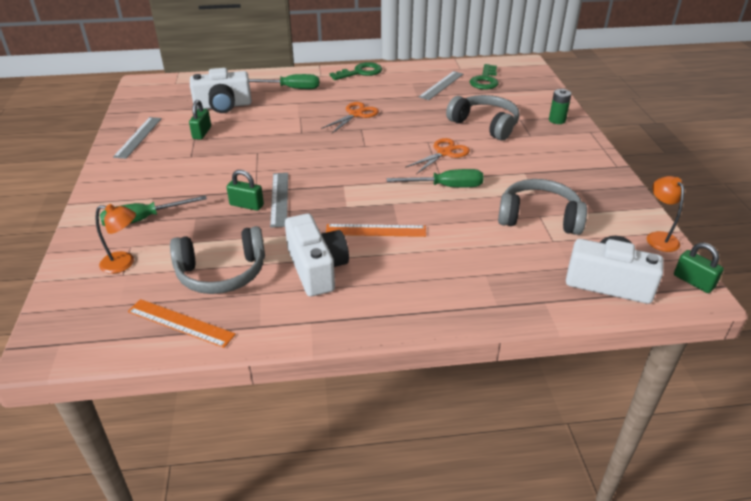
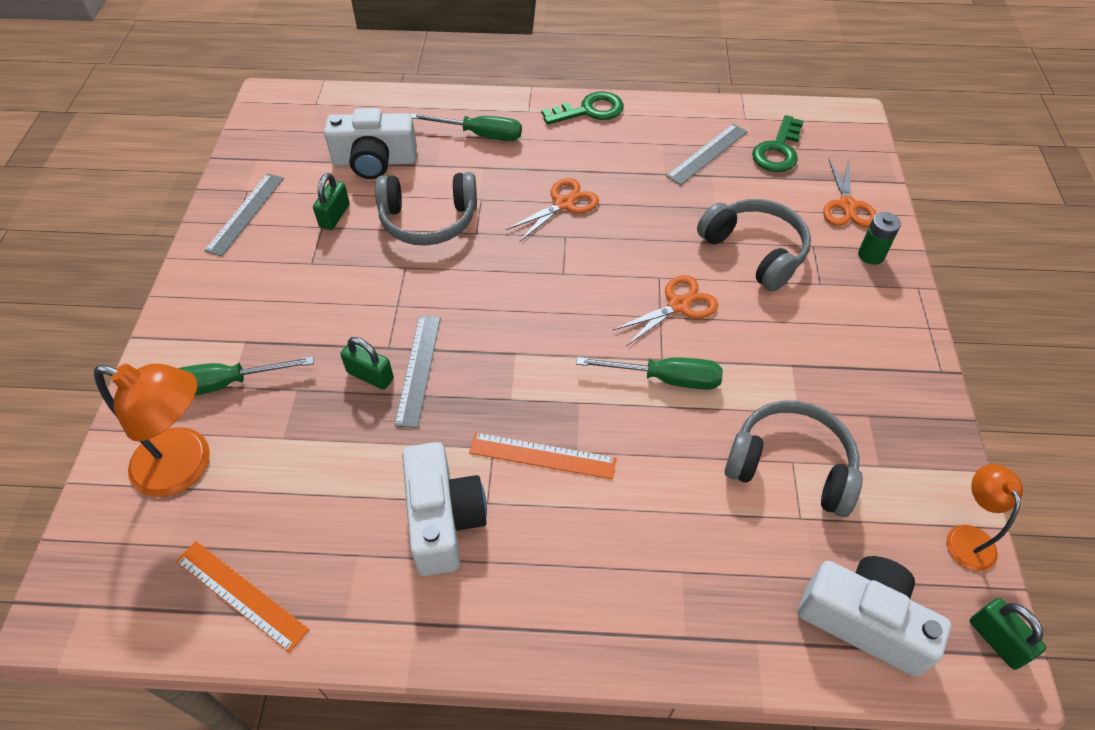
camera: 10 degrees right, 15 degrees up
orange lamp [95,204,136,274] -> orange lamp [94,364,210,497], size x1.72
grey headphones [170,226,265,294] -> grey headphones moved to [375,172,477,246]
none -> orange scissors [823,158,877,227]

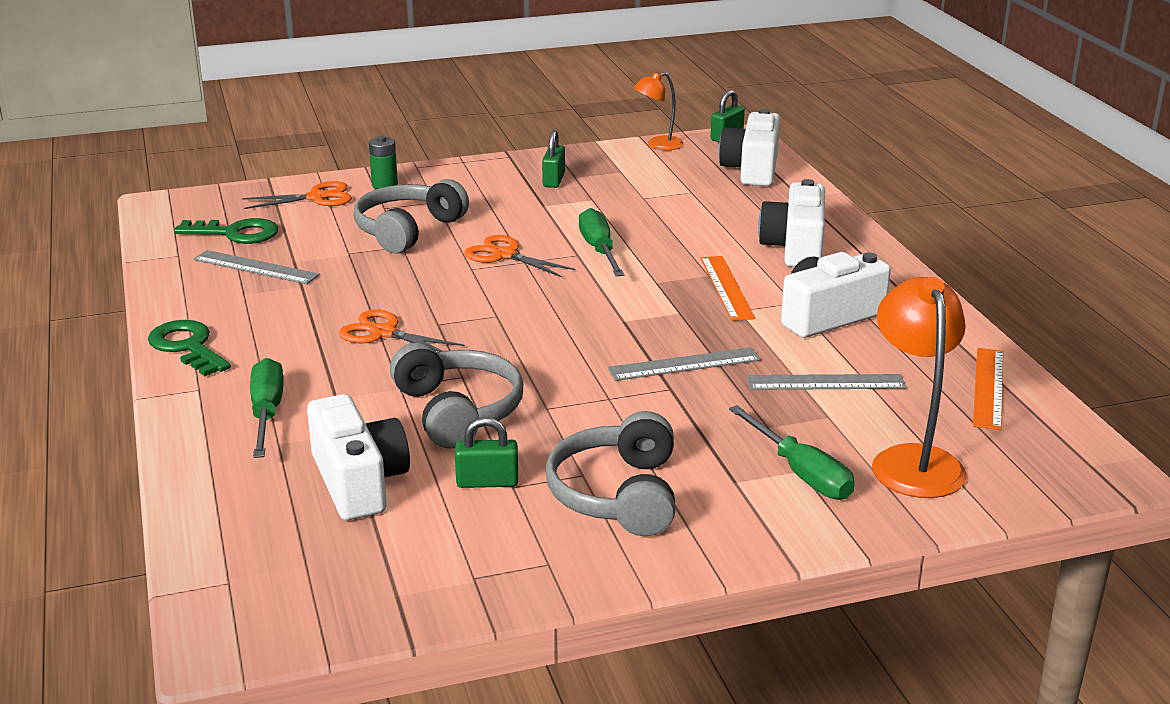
camera: 110 degrees left, 25 degrees down
grey ruler [204,173,284,256] -> grey ruler moved to [747,374,906,390]
green padlock [340,337,394,390] -> green padlock moved to [542,130,565,188]
grey headphones [725,401,863,517] -> grey headphones moved to [545,411,675,536]
none -> white camera [758,179,825,267]

